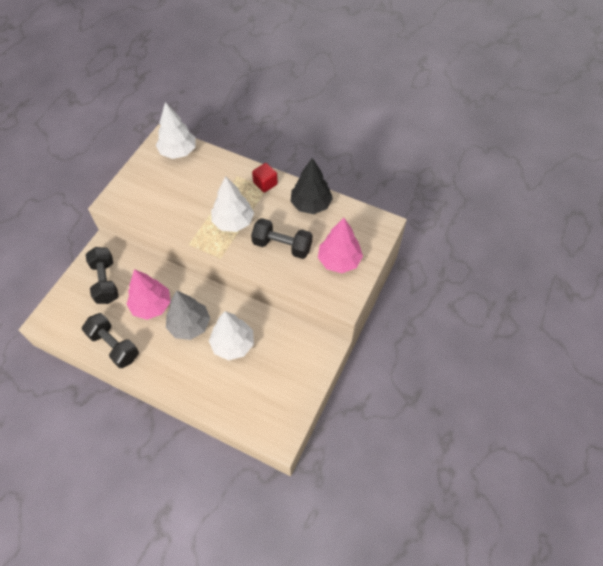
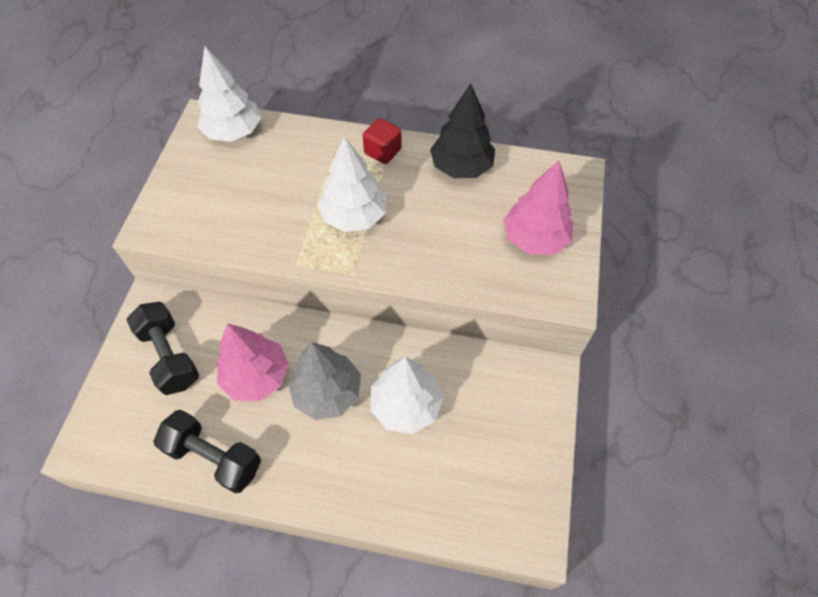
camera: 15 degrees left, 0 degrees up
black dumbbell [251,218,312,259] -> none

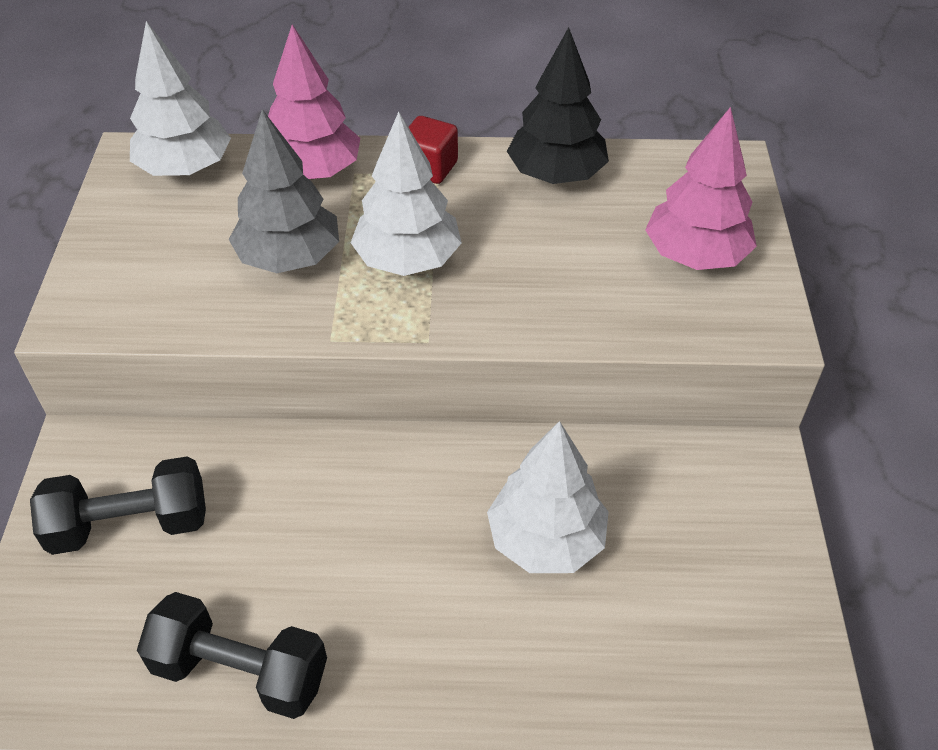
camera: 10 degrees left, 10 degrees down
black dumbbell [127,302,199,395] -> black dumbbell turned 60 degrees counterclockwise [30,456,206,555]
pink tree [217,323,289,401] -> pink tree moved to [268,24,360,179]
grey tree [288,342,361,420] -> grey tree moved to [229,109,339,273]

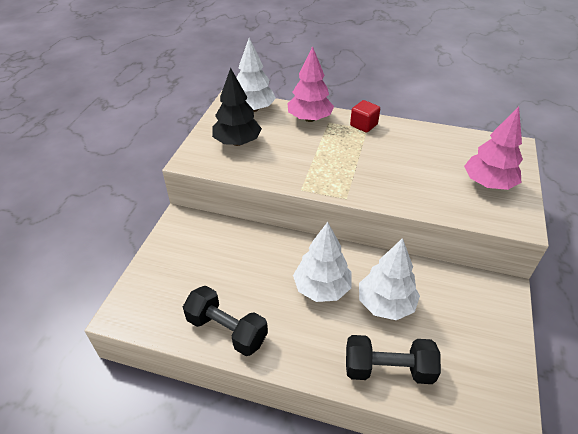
camera: 15 degrees right, 5 degrees down
black dumbbell [30,456,206,555] -> black dumbbell moved to [346,335,441,384]
grey tree [229,109,339,273] -> none
white tree [351,112,462,276] -> white tree moved to [293,222,352,302]
black tree [507,27,609,184] -> black tree moved to [212,68,262,146]

